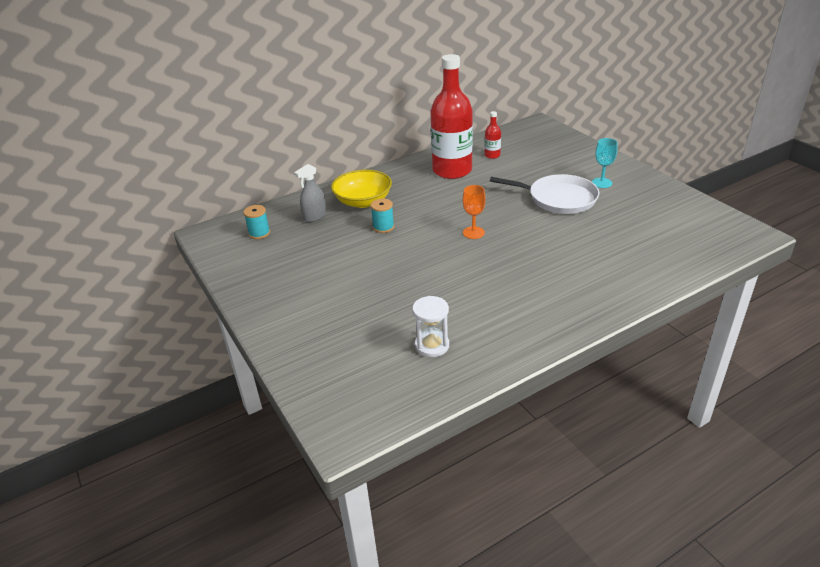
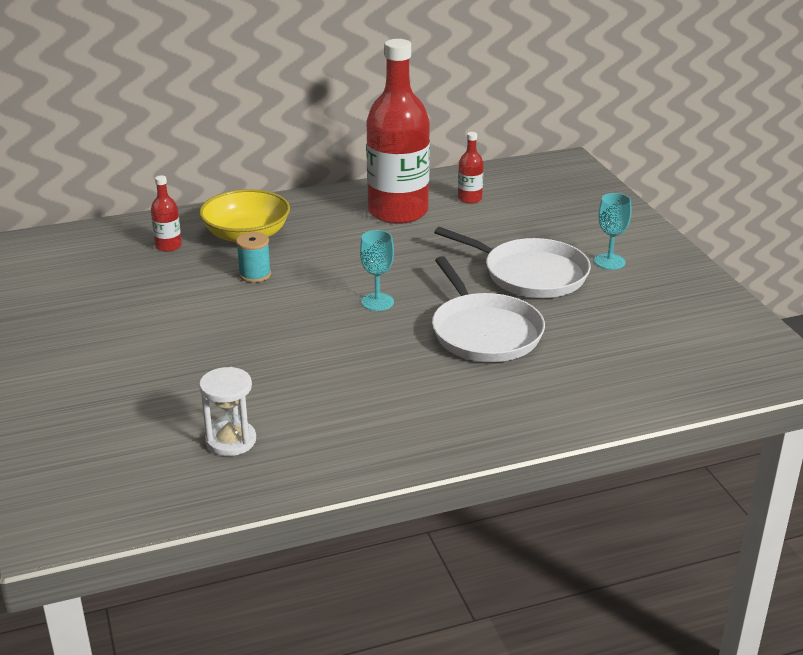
camera: 10 degrees right, 5 degrees down
turquoise spool [243,205,270,239] -> none
grey spray bottle [294,164,326,222] -> red bottle [151,175,182,252]
orange goblet [463,185,486,239] -> turquoise goblet [360,230,394,311]
none -> white pan [432,256,545,362]

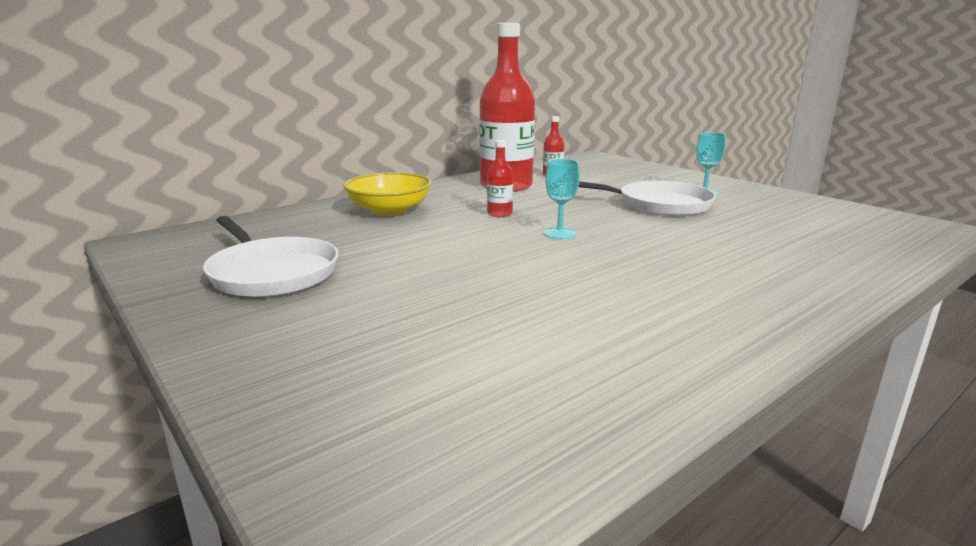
camera: 20 degrees left, 10 degrees down
red bottle [151,175,182,252] -> red bottle moved to [487,140,513,217]
white hourglass [199,367,256,456] -> none
turquoise spool [236,232,271,283] -> none
white pan [432,256,545,362] -> white pan moved to [203,216,338,297]

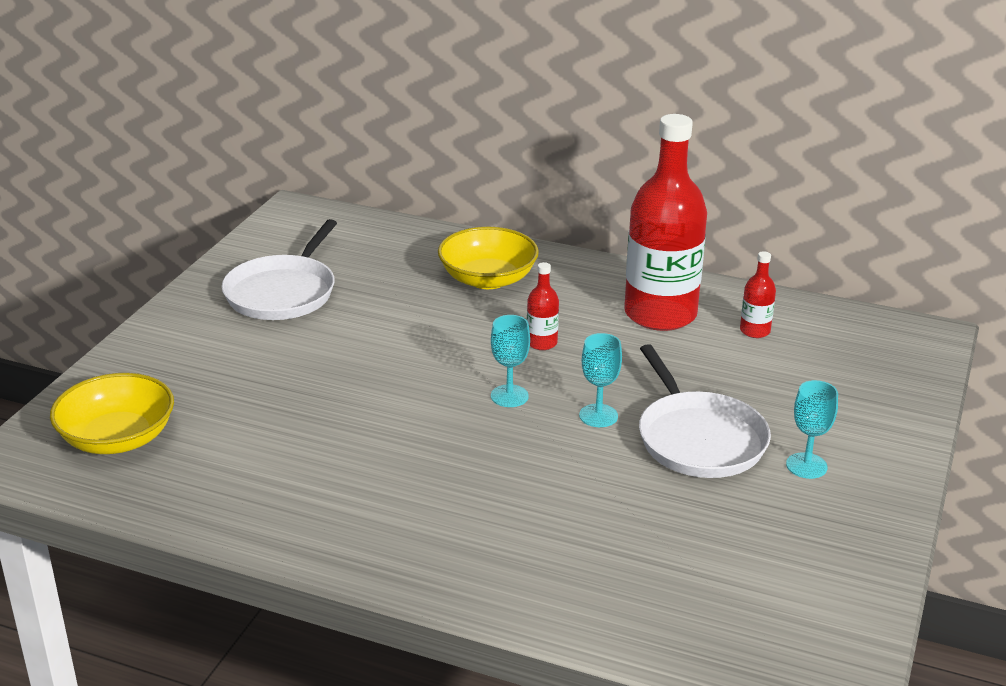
camera: 60 degrees right, 10 degrees up
none -> yellow bowl [50,373,174,454]
none -> turquoise goblet [579,333,622,427]

